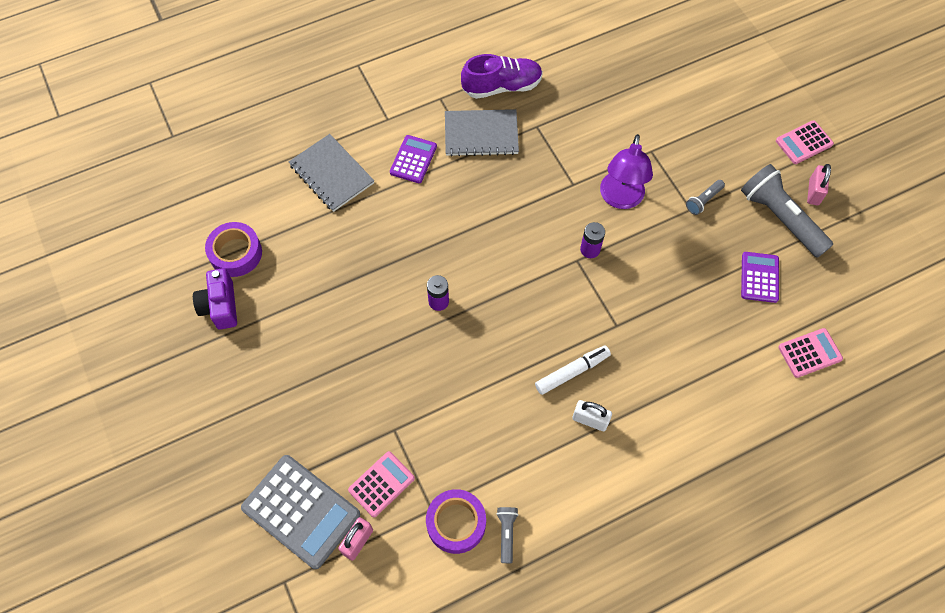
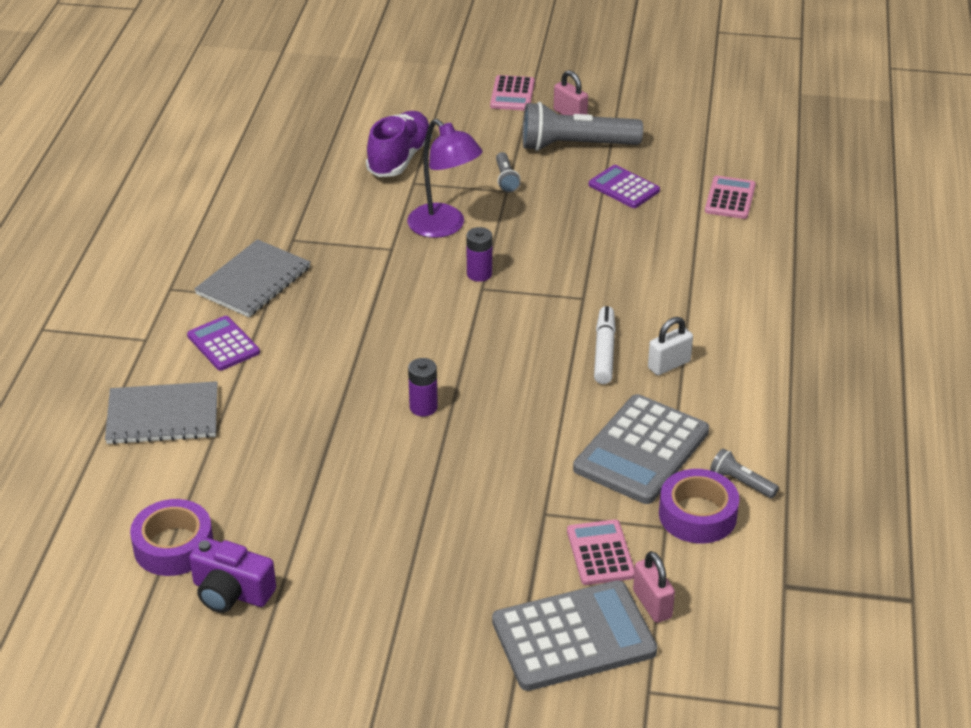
camera: 55 degrees left, 25 degrees down
purple shoe [461,54,543,99] -> purple shoe moved to [366,111,432,177]
none -> grey calculator [573,394,709,504]

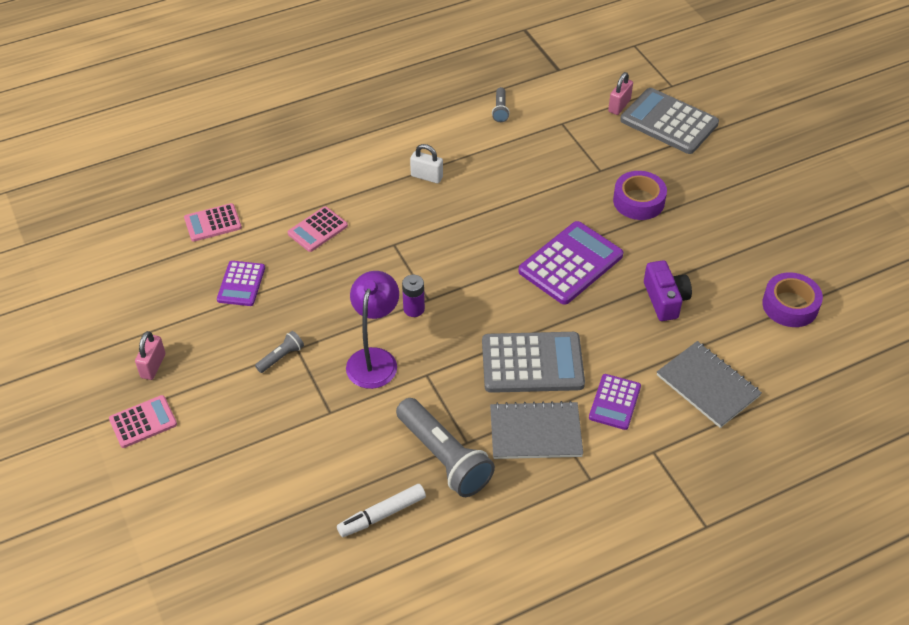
camera: 125 degrees left, 10 degrees up
purple camera [189,537,276,613] -> purple camera moved to [644,260,692,321]
purple shoe [366,111,432,177] -> none
purple battery [408,358,438,416] -> purple calculator [518,221,623,305]
grey flashlight [523,102,643,151] -> grey flashlight moved to [396,398,495,497]
pink calculator [567,520,635,585] -> pink calculator moved to [288,207,348,252]
grey calculator [573,394,709,504] -> grey calculator moved to [482,332,585,393]
white marker [594,306,616,384] -> white marker moved to [337,484,426,537]
purple tape [659,469,739,543] -> purple tape moved to [613,171,667,220]

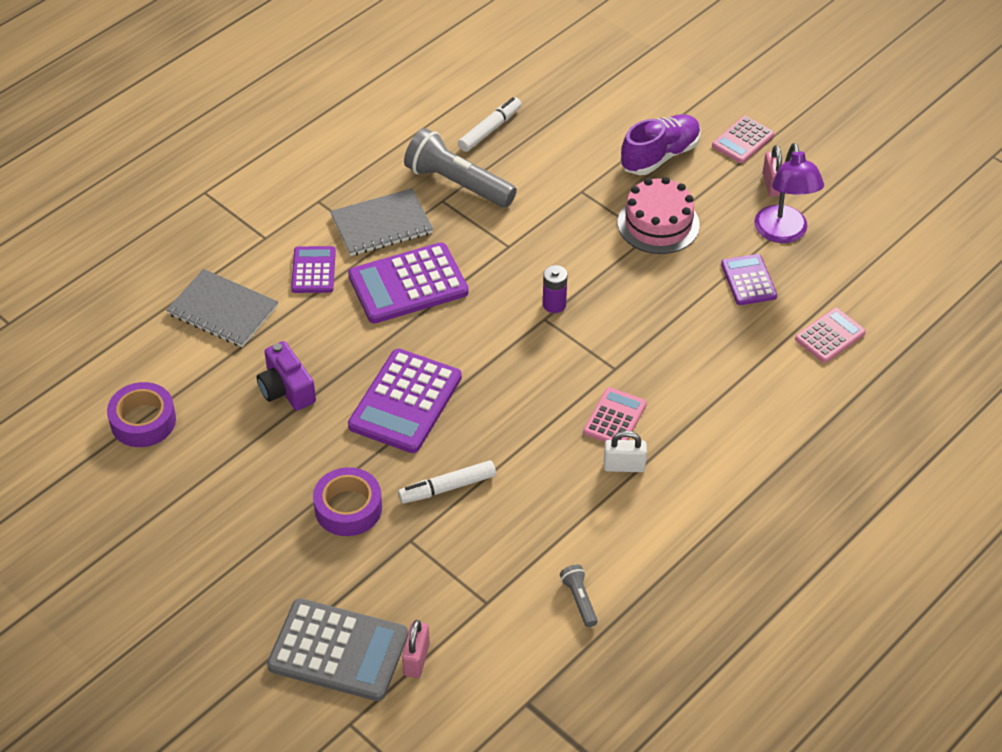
camera: 160 degrees right, 0 degrees up
grey flashlight [255,331,304,373] -> pink cake [618,177,700,254]
pink calculator [288,207,348,252] -> pink calculator moved to [583,387,647,442]
purple lamp [346,271,399,389] -> purple lamp moved to [754,143,824,243]
grey calculator [482,332,585,393] -> purple calculator [348,242,469,323]
none -> white marker [398,460,496,504]
none -> purple shoe [620,114,701,175]

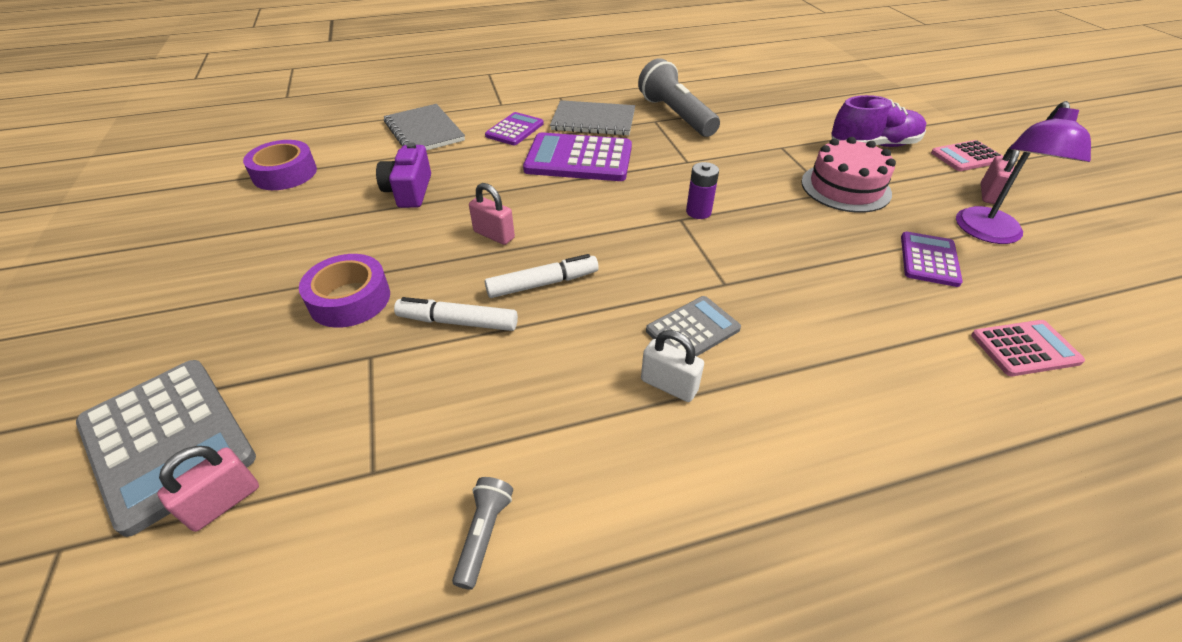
camera: 30 degrees right, 5 degrees down
purple calculator [348,349,462,453] -> pink padlock [469,183,515,245]
white marker [458,97,521,152] -> white marker moved to [485,254,599,298]
pink calculator [583,387,647,442] -> grey calculator [646,296,741,357]

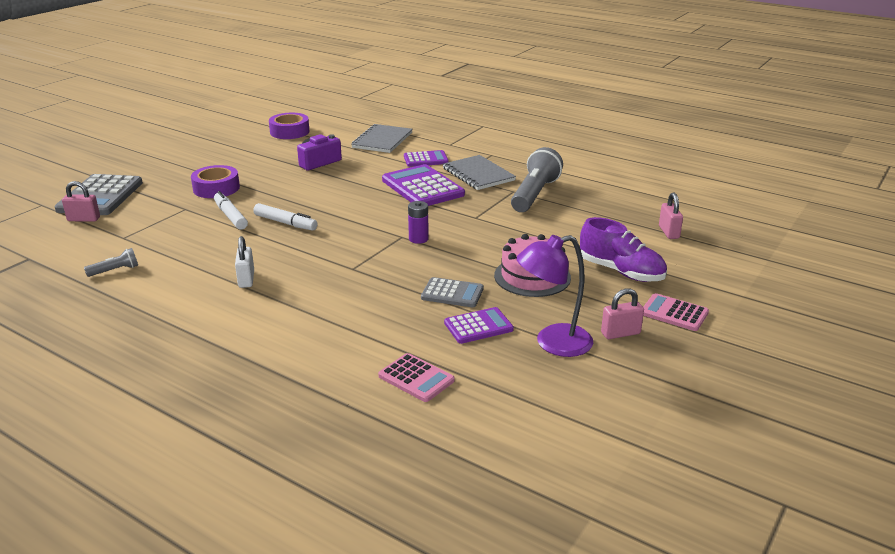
camera: 50 degrees right, 15 degrees down
pink padlock [469,183,515,245] -> pink padlock moved to [659,192,683,239]
grey calculator [646,296,741,357] -> grey calculator moved to [421,277,484,307]

